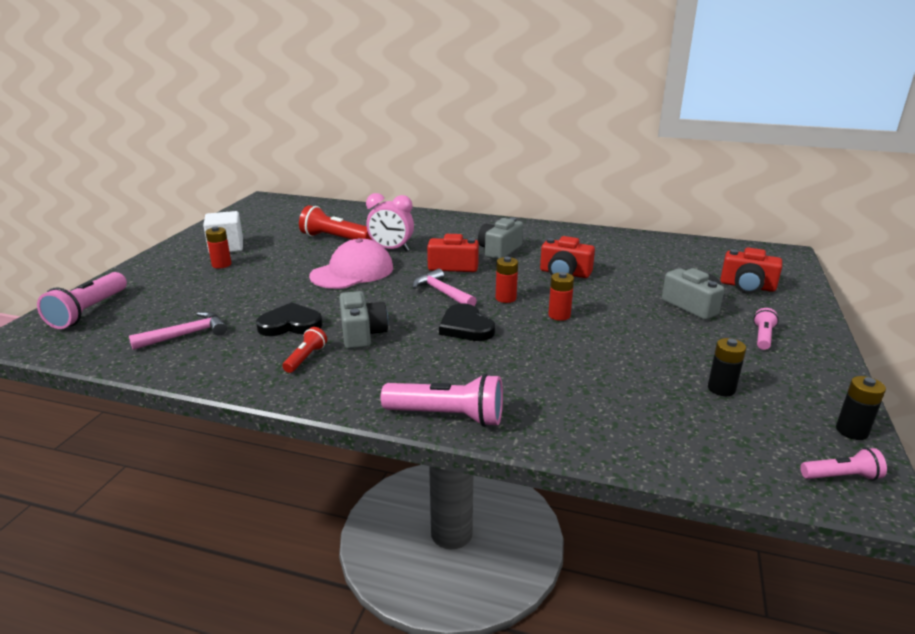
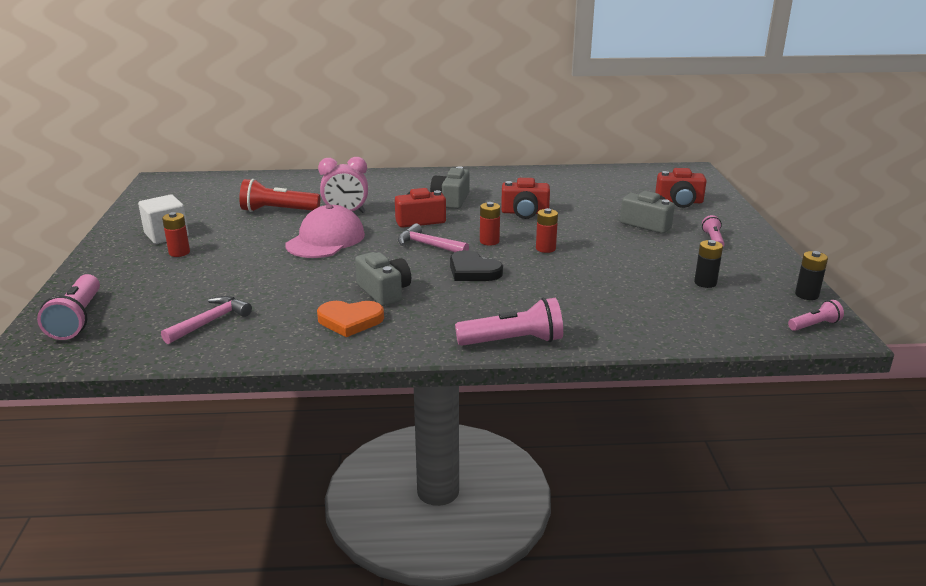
camera: 20 degrees left, 0 degrees up
black heart [256,302,323,336] -> none
red flashlight [282,327,327,373] -> orange heart [317,301,384,337]

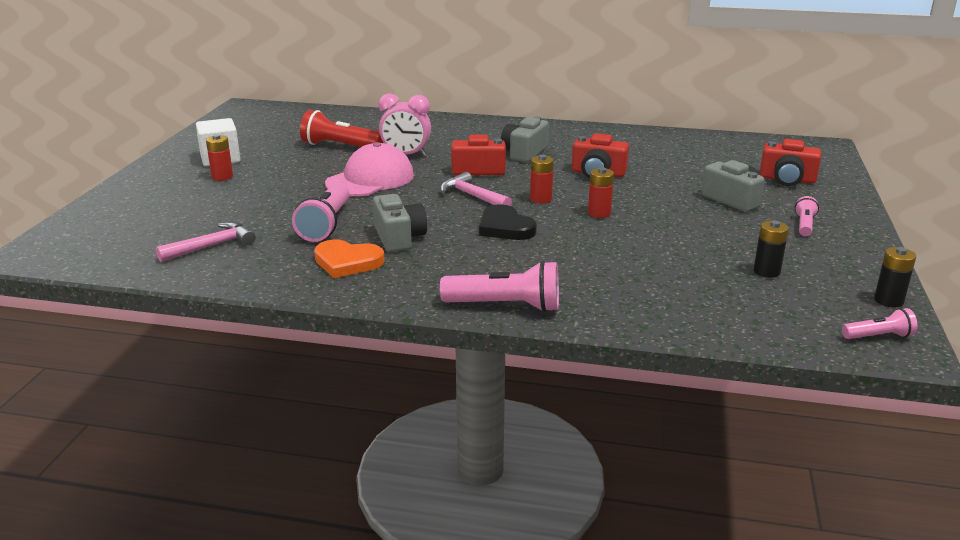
camera: 15 degrees right, 0 degrees up
pink flashlight [37,274,100,340] -> pink flashlight moved to [292,183,350,242]

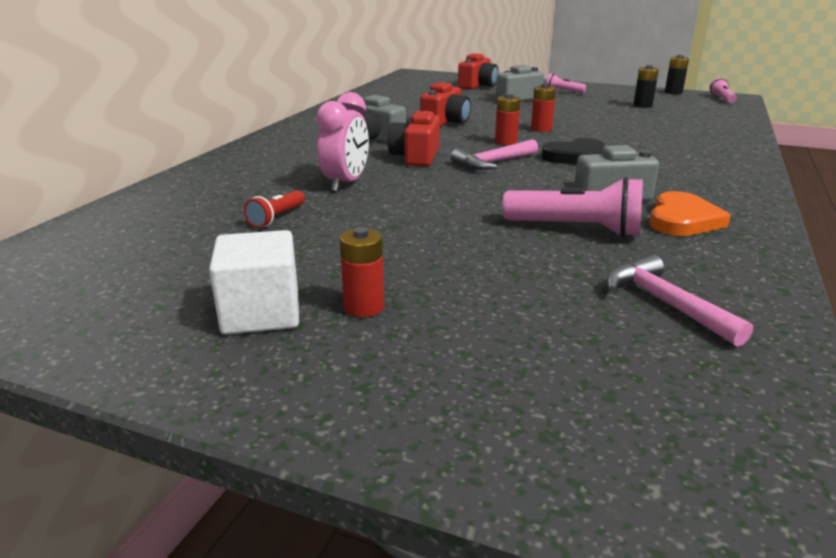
camera: 80 degrees left, 0 degrees up
red flashlight [300,110,383,147] -> red flashlight [244,190,305,228], size x0.55
pink cap [325,142,414,196] -> none
pink flashlight [440,261,559,312] -> none

